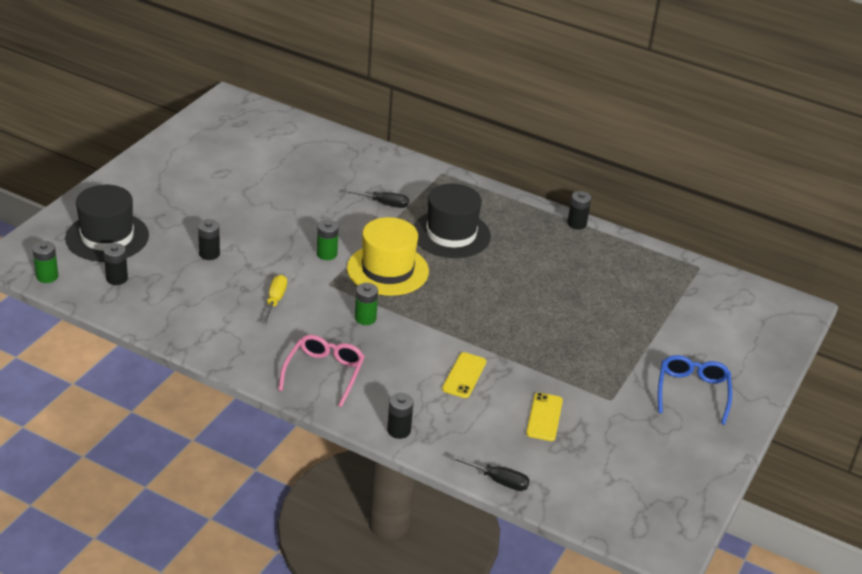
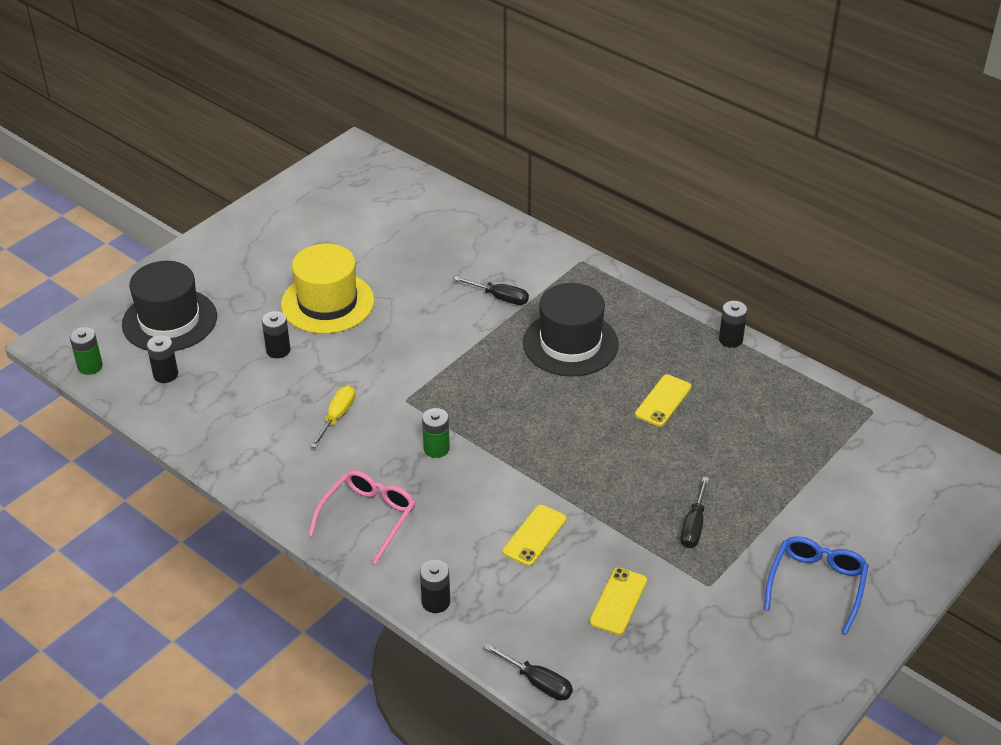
camera: 15 degrees right, 5 degrees up
green battery [317,220,339,260] -> none
yellow hat [347,217,429,296] -> yellow hat moved to [281,243,374,334]
none -> yellow phone [635,374,691,427]
none -> black screwdriver [680,477,709,548]

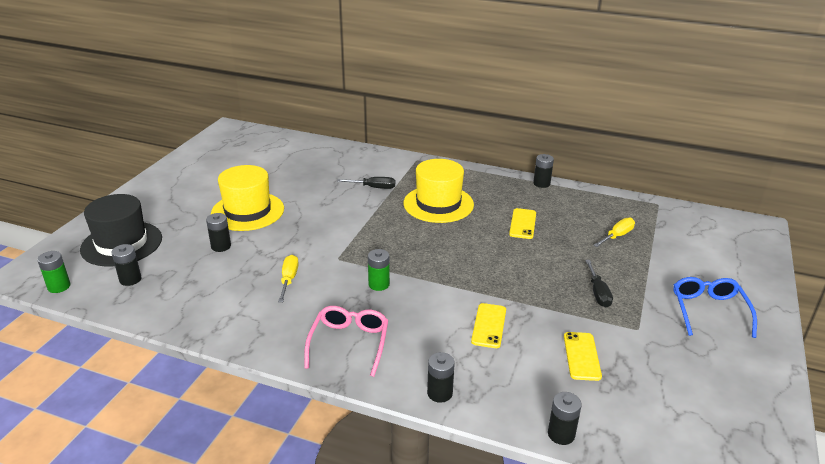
camera: 20 degrees left, 10 degrees down
black screwdriver [484,643,573,700] -> black battery [548,392,582,445]
black hat [523,283,619,377] -> yellow hat [404,159,474,223]
none -> yellow screwdriver [593,217,635,247]

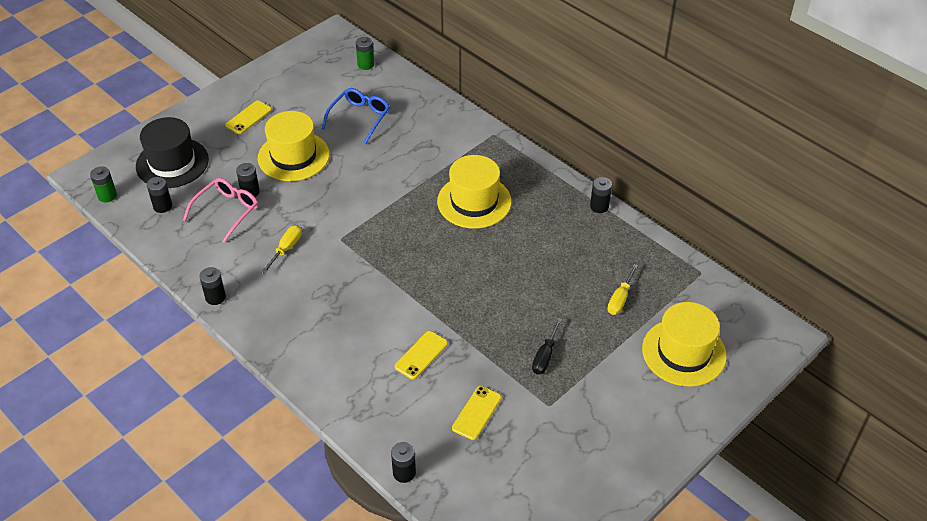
camera: 25 degrees right, 15 degrees up
pink glasses [304,306,388,377] -> pink glasses moved to [183,178,258,243]
black screwdriver [337,177,395,189] -> none
green battery [368,249,390,291] -> green battery moved to [356,37,374,70]
black battery [427,352,455,403] -> black battery moved to [199,267,226,305]
yellow phone [509,208,536,239] -> yellow phone moved to [225,101,272,134]
yellow screwdriver [593,217,635,247] -> yellow screwdriver turned 135 degrees clockwise [607,264,638,315]
blue glasses [673,277,757,338] -> blue glasses moved to [322,88,390,144]
none -> yellow hat [642,302,727,387]

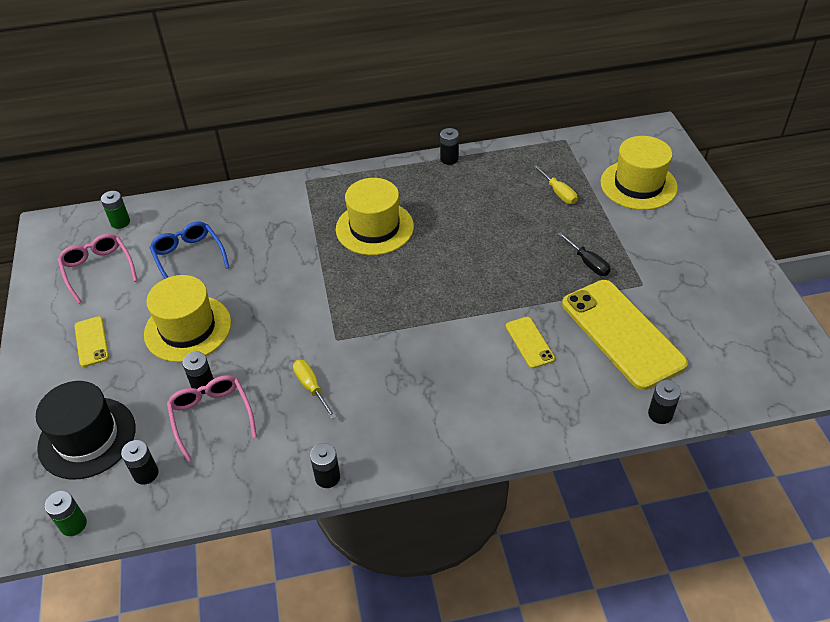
camera: 55 degrees left, 0 degrees up
yellow phone [452,386,502,440] -> yellow phone [562,280,688,390], size x2.18
none -> pink glasses [57,234,138,304]

